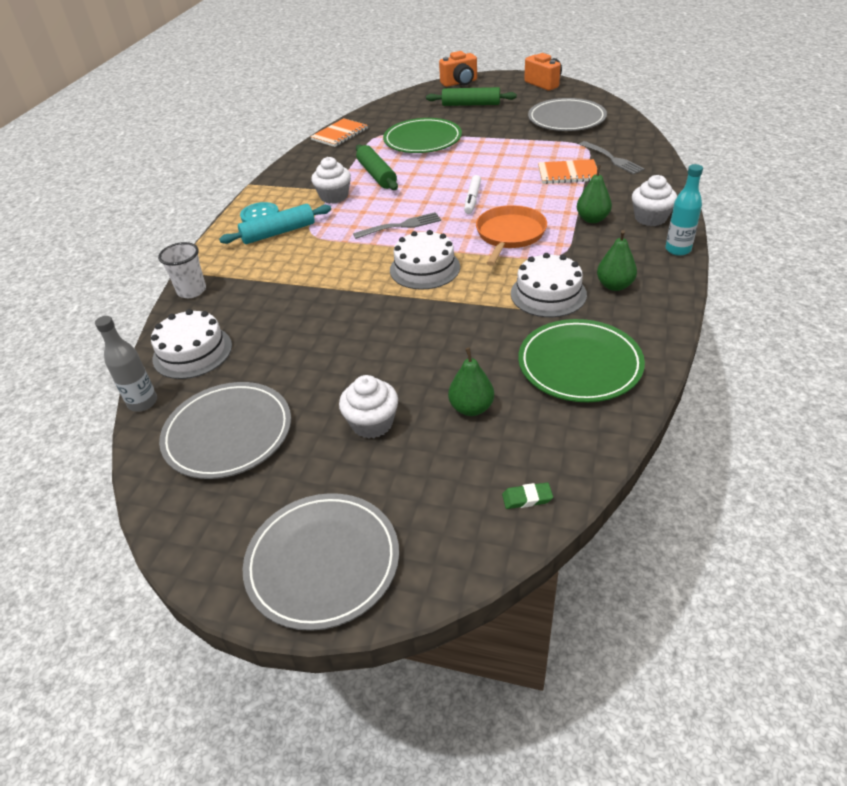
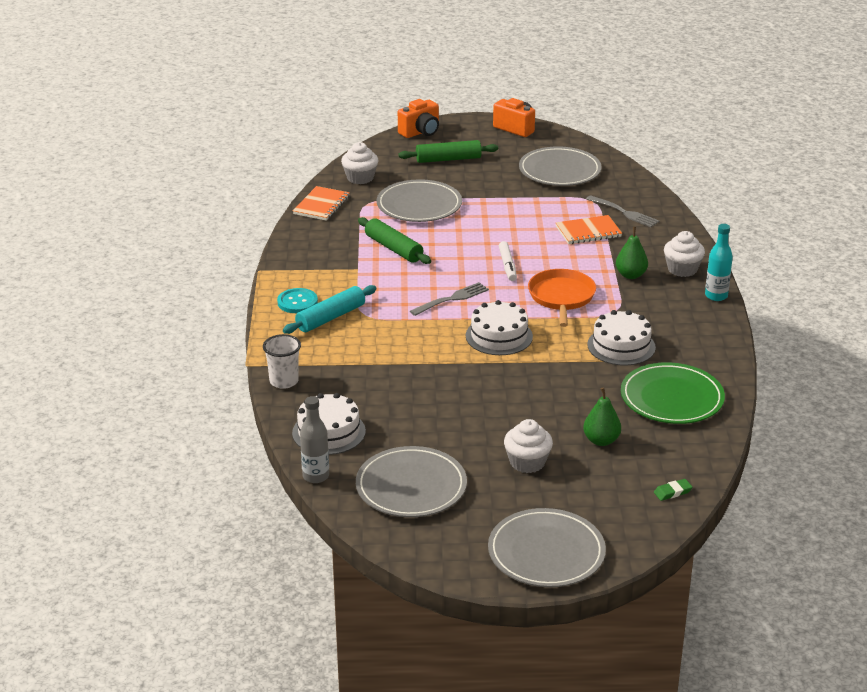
camera: 20 degrees left, 10 degrees down
white cupcake [311,157,351,204] -> white cupcake moved to [341,142,378,184]
green plate [383,118,462,153] -> grey plate [376,179,462,222]
green pear [597,230,637,291] -> none

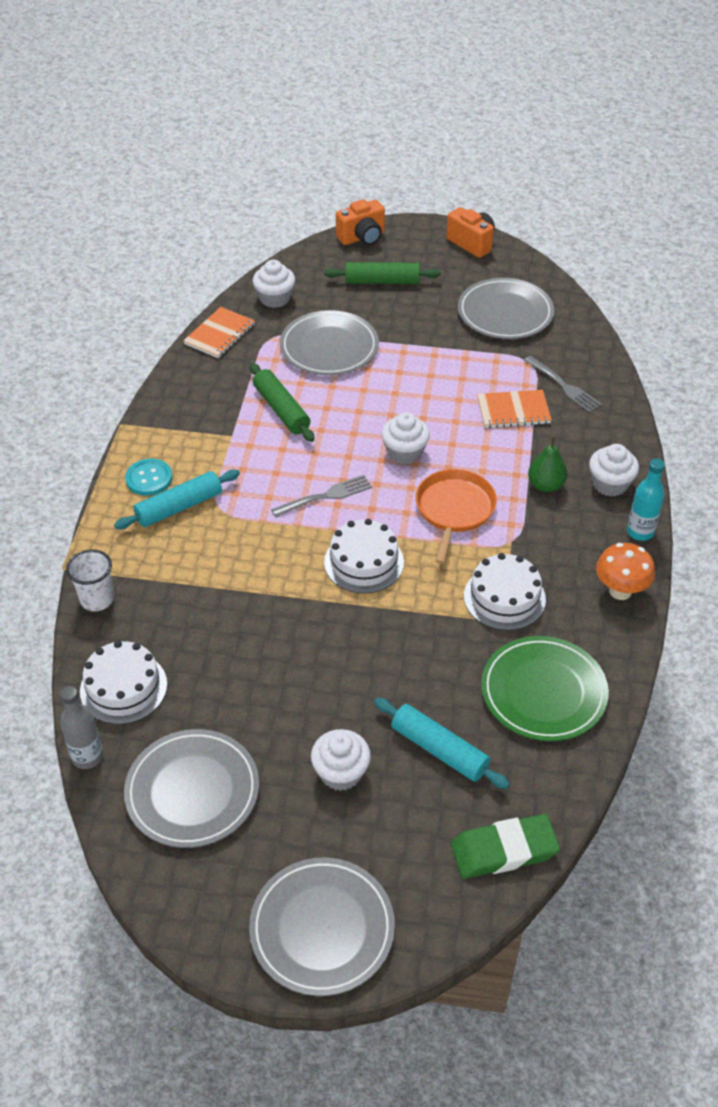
camera: 10 degrees right, 15 degrees up
white marker [499,241,517,281] -> white cupcake [382,412,430,464]
green pear [583,387,621,446] -> turquoise rolling pin [374,698,510,789]
green eraser [654,479,693,501] -> green eraser [451,814,560,879], size x2.23
none -> orange mushroom [596,543,655,600]

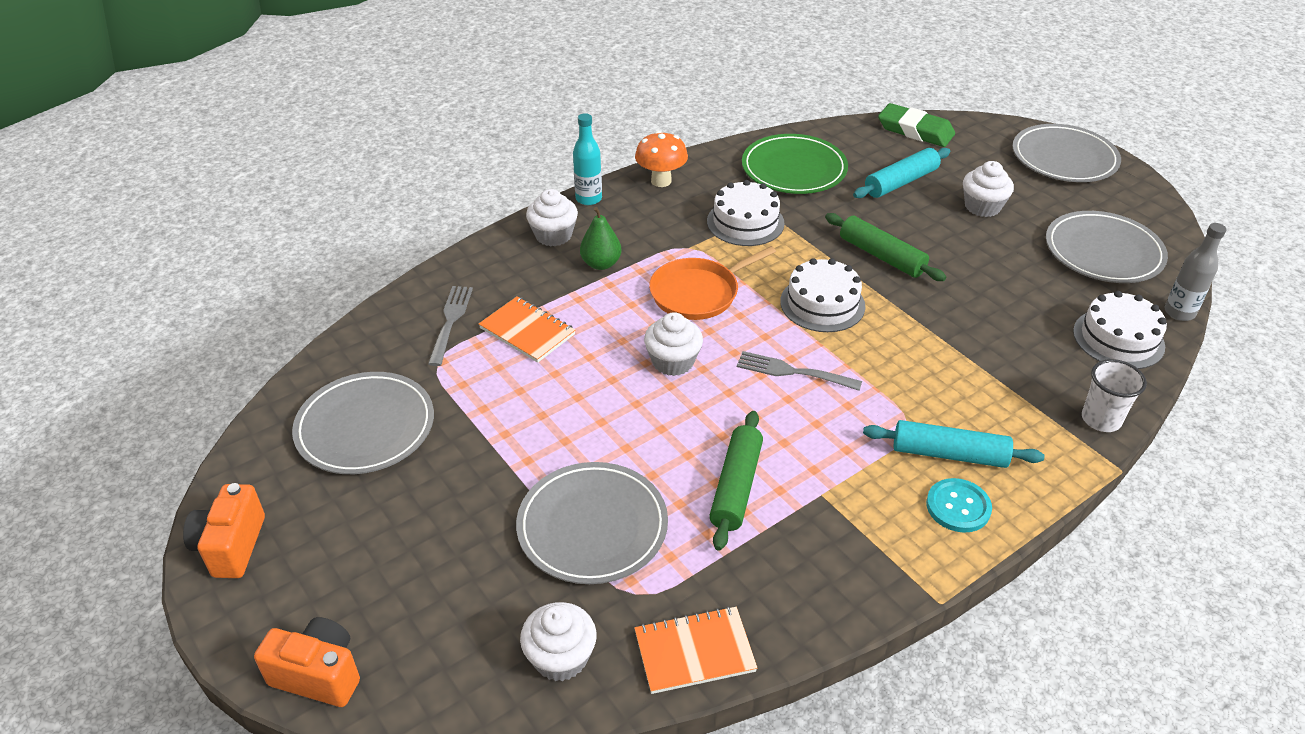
camera: 135 degrees left, 5 degrees down
green rolling pin [324,262,441,284] -> green rolling pin moved to [825,213,946,281]
turquoise rolling pin [374,698,510,789] -> turquoise rolling pin turned 60 degrees clockwise [853,148,950,198]

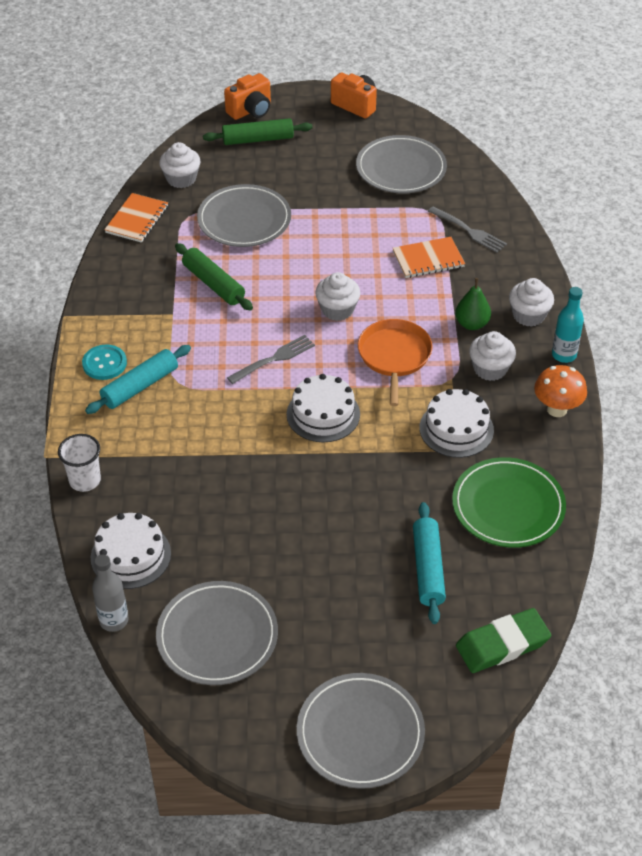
camera: 125 degrees right, 5 degrees up
green rolling pin [825,213,946,281] -> green rolling pin moved to [203,118,312,145]
white cupcake [963,161,1014,217] -> white cupcake moved to [469,331,516,381]

